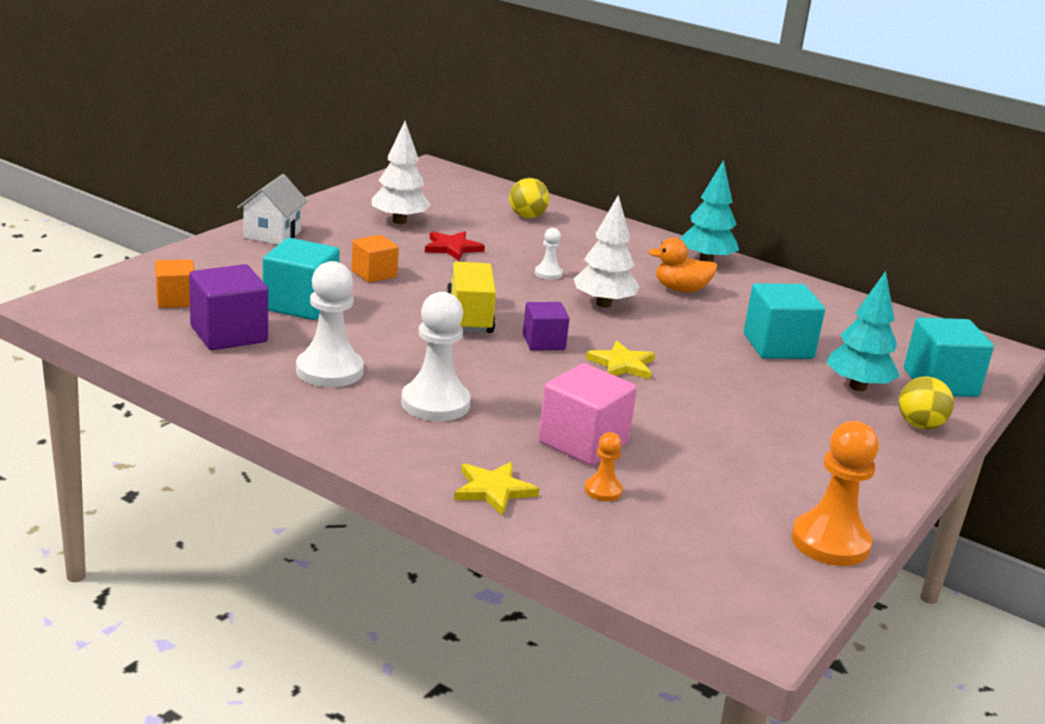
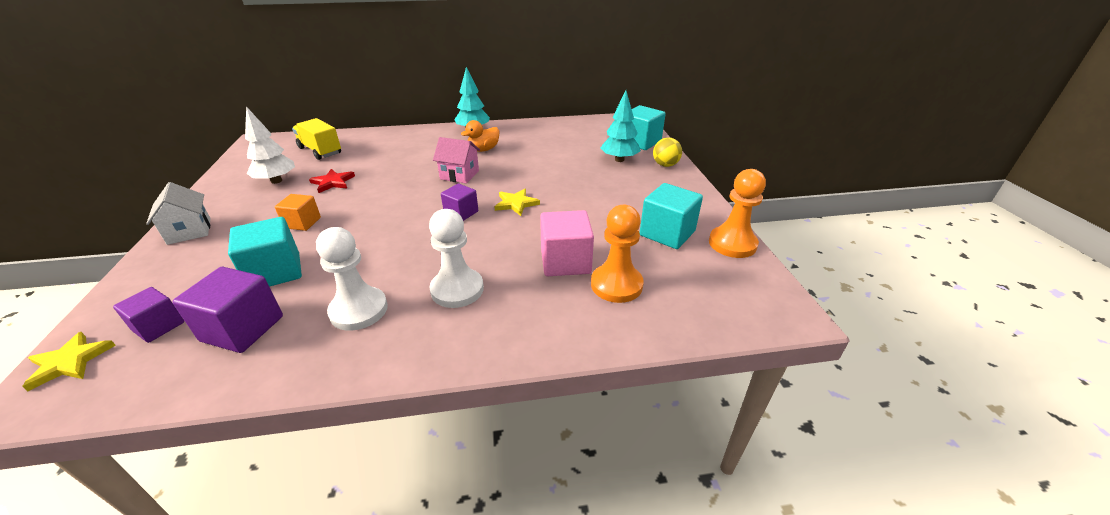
camera: 40 degrees left, 10 degrees up
orange cube [155,259,195,308] -> purple cube [113,287,184,343]
yellow truck [446,262,496,333] -> yellow truck moved to [292,118,341,160]
yellow star [454,462,539,516] -> yellow star moved to [22,332,116,391]
yellow ball [509,178,550,218] -> none
white pawn [535,228,563,280] -> none
white tree [574,195,640,308] -> pink house [433,137,480,184]
orange pawn [585,432,623,501] -> orange pawn [591,205,644,303], size x2.00
turquoise cube [744,283,825,359] -> turquoise cube moved to [640,183,703,249]

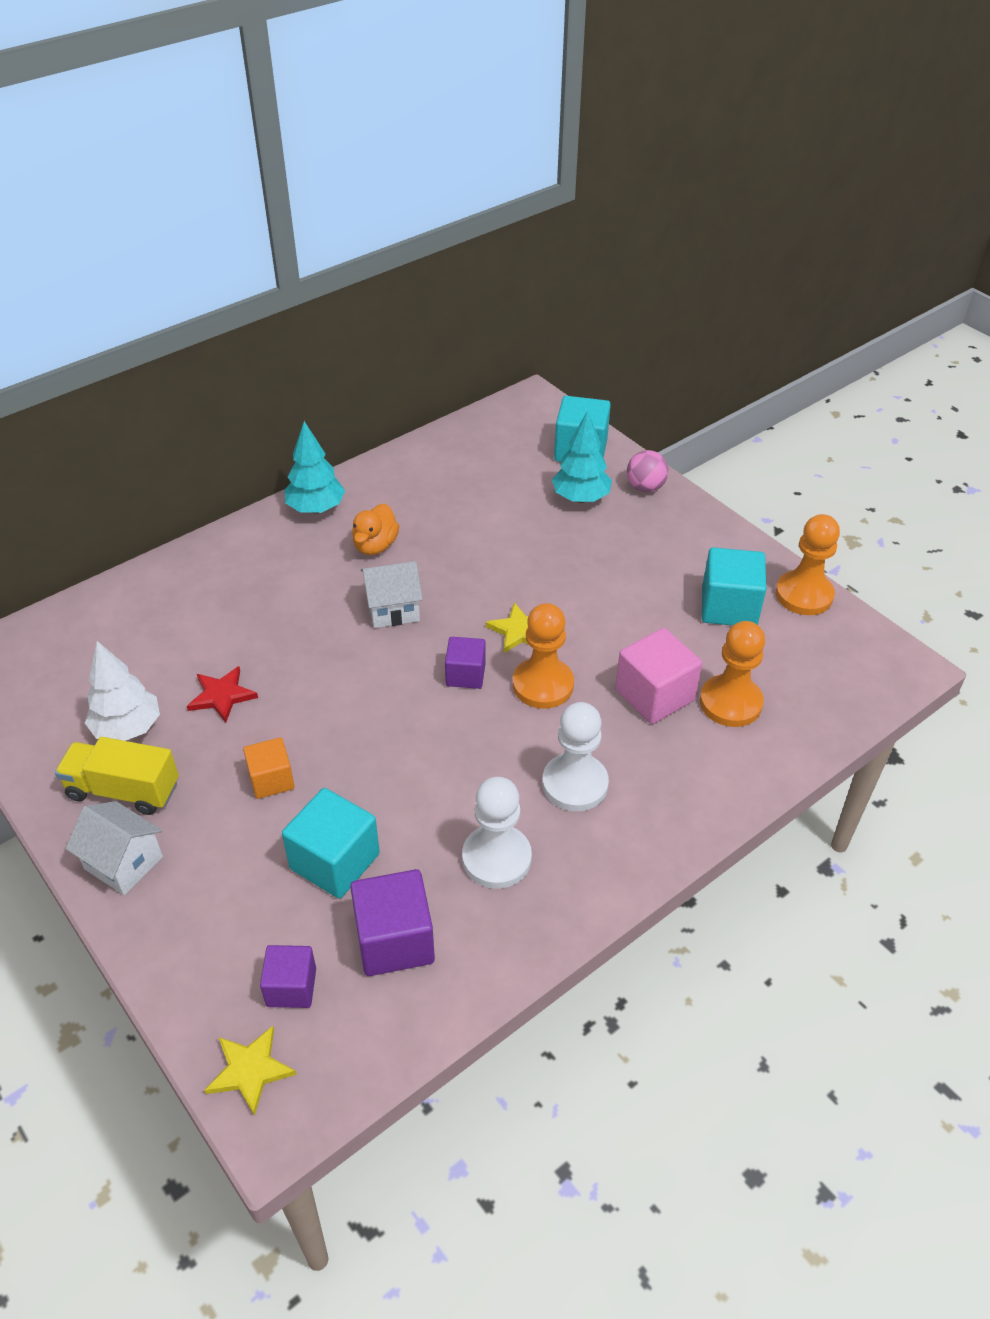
camera: 30 degrees left, 10 degrees up
yellow truck [292,118,341,160] -> yellow truck moved to [55,737,179,815]
pink house [433,137,480,184] -> white house [361,561,423,628]
yellow ball [653,138,682,167] -> pink ball [627,450,669,492]
none -> orange pawn [513,603,574,709]

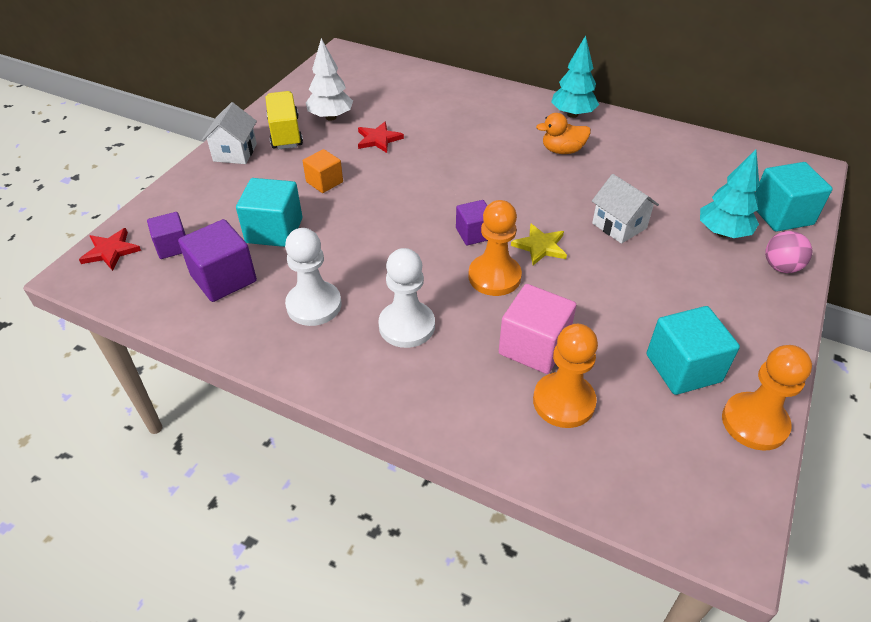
camera: 65 degrees right, 0 degrees up
yellow star [204,1026,297,1116] -> red star [79,228,141,271]
white house [361,561,423,628] -> white house moved to [592,174,659,244]

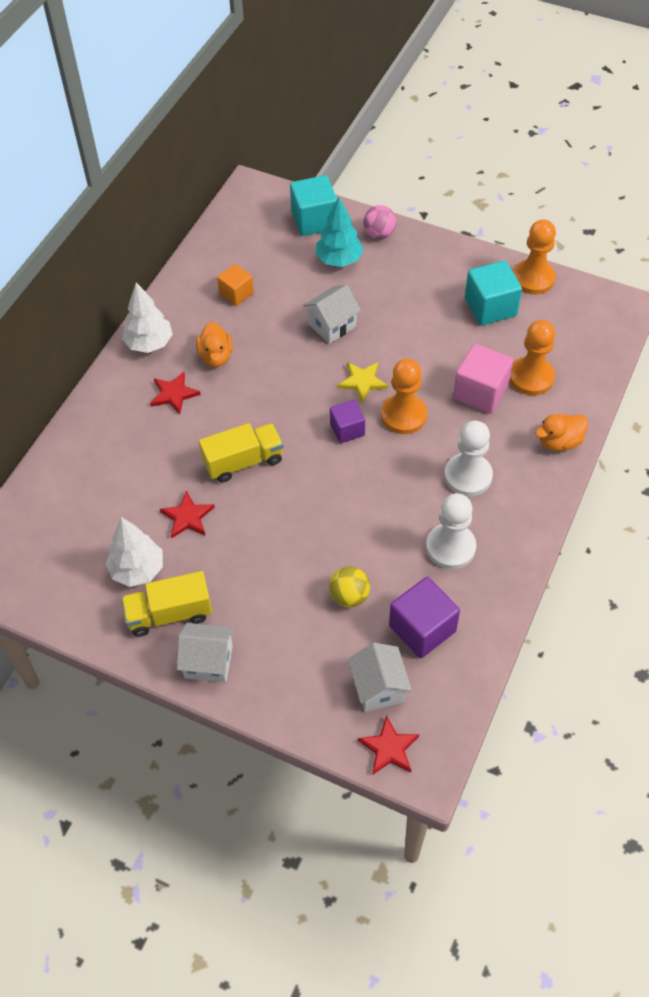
camera: 90 degrees left, 10 degrees up
purple cube [147,212,186,259] -> white house [348,642,412,712]
turquoise cube [236,178,302,247] -> yellow ball [329,566,370,608]
orange cube [303,149,343,193] -> orange cube moved to [217,264,254,306]
turquoise tree [551,35,599,118] -> white tree [122,282,173,353]
none -> red star [150,372,201,414]
none -> yellow truck [199,423,283,483]
none -> orange duck [535,414,588,451]

